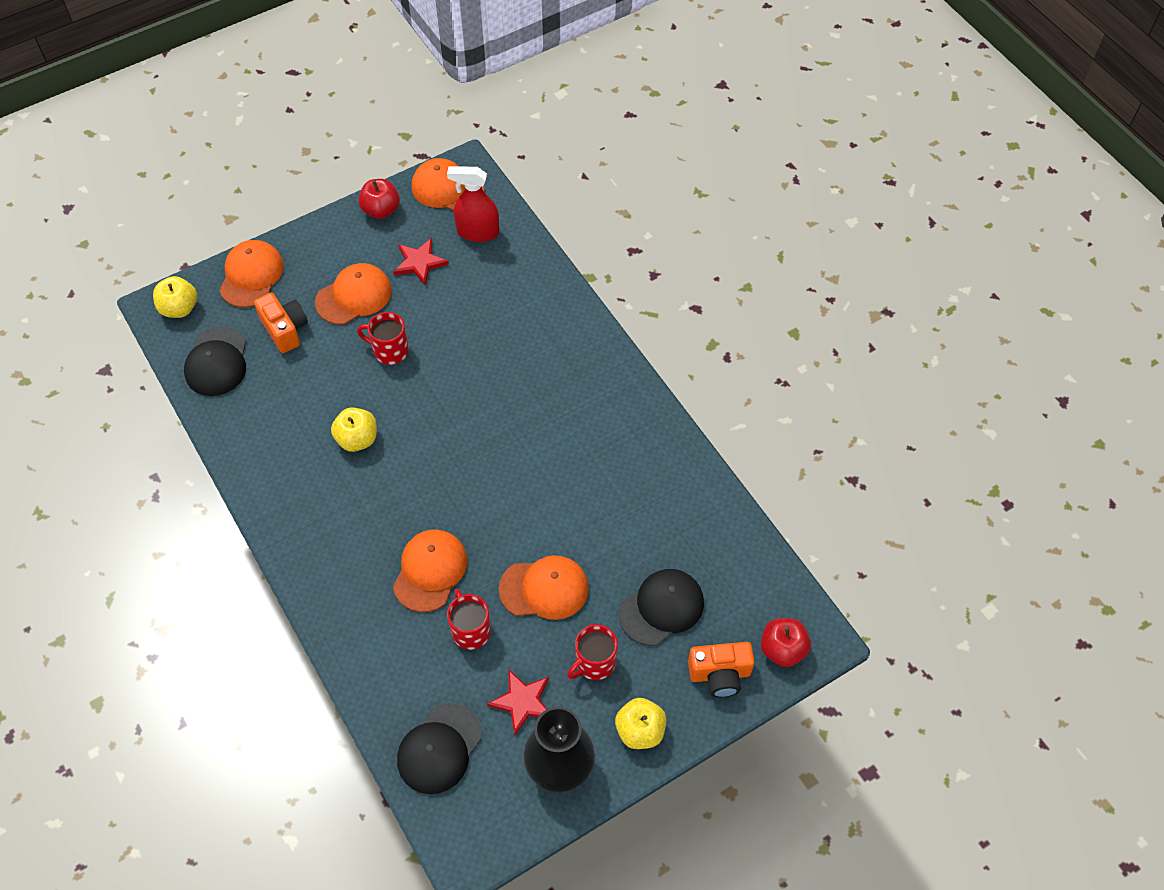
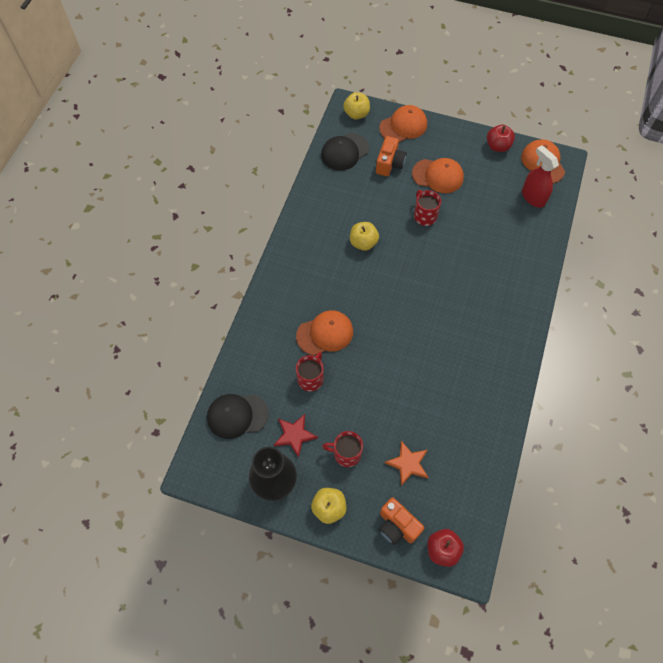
camera: 50 degrees right, 5 degrees up
red star [393,238,449,285] -> none
orange cap [499,555,589,620] -> none
black cap [619,569,704,646] -> orange star [385,441,428,486]

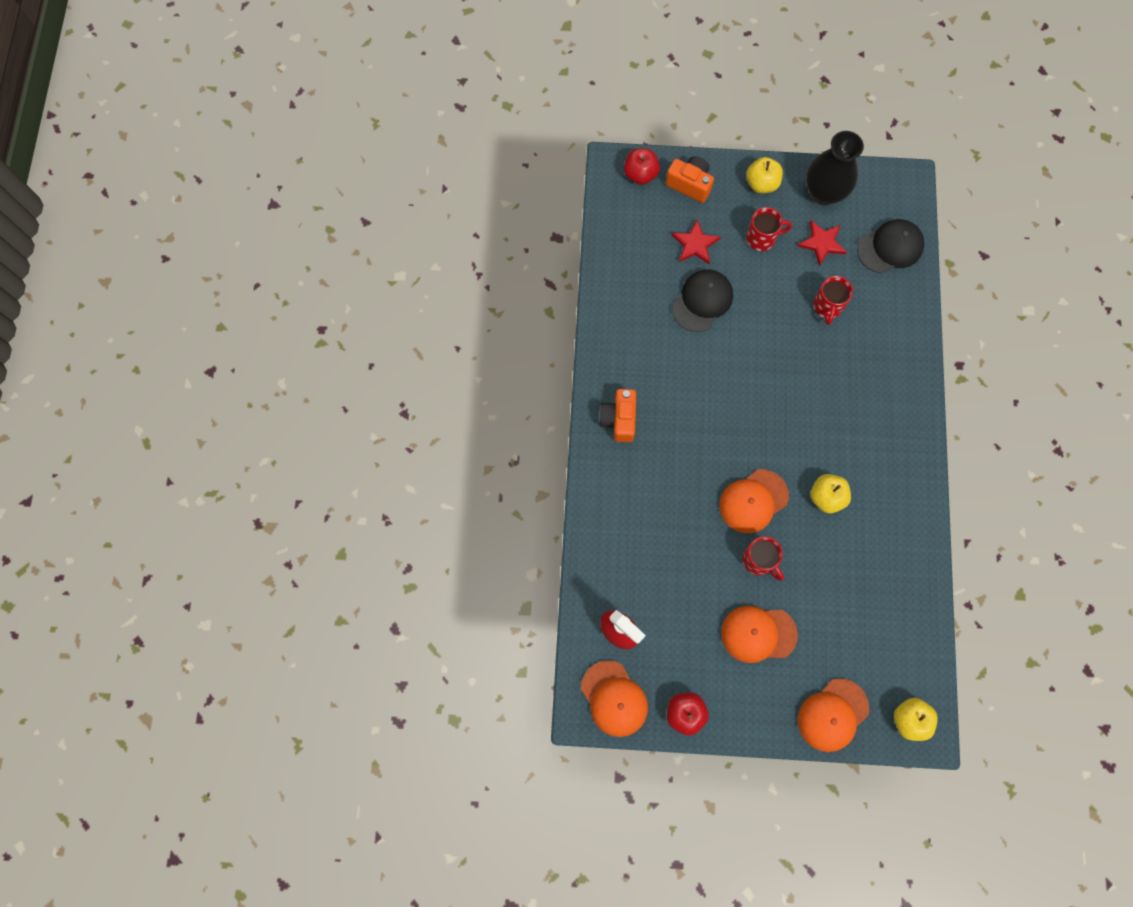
camera: 165 degrees right, 10 degrees up
orange cap [296,310,353,355] -> orange cap moved to [719,469,789,533]
black cap [321,133,369,170] -> black cap moved to [672,270,733,332]
orange camera [376,136,406,176] -> orange camera moved to [599,389,636,442]
orange star [385,441,428,486] -> red star [672,219,720,264]

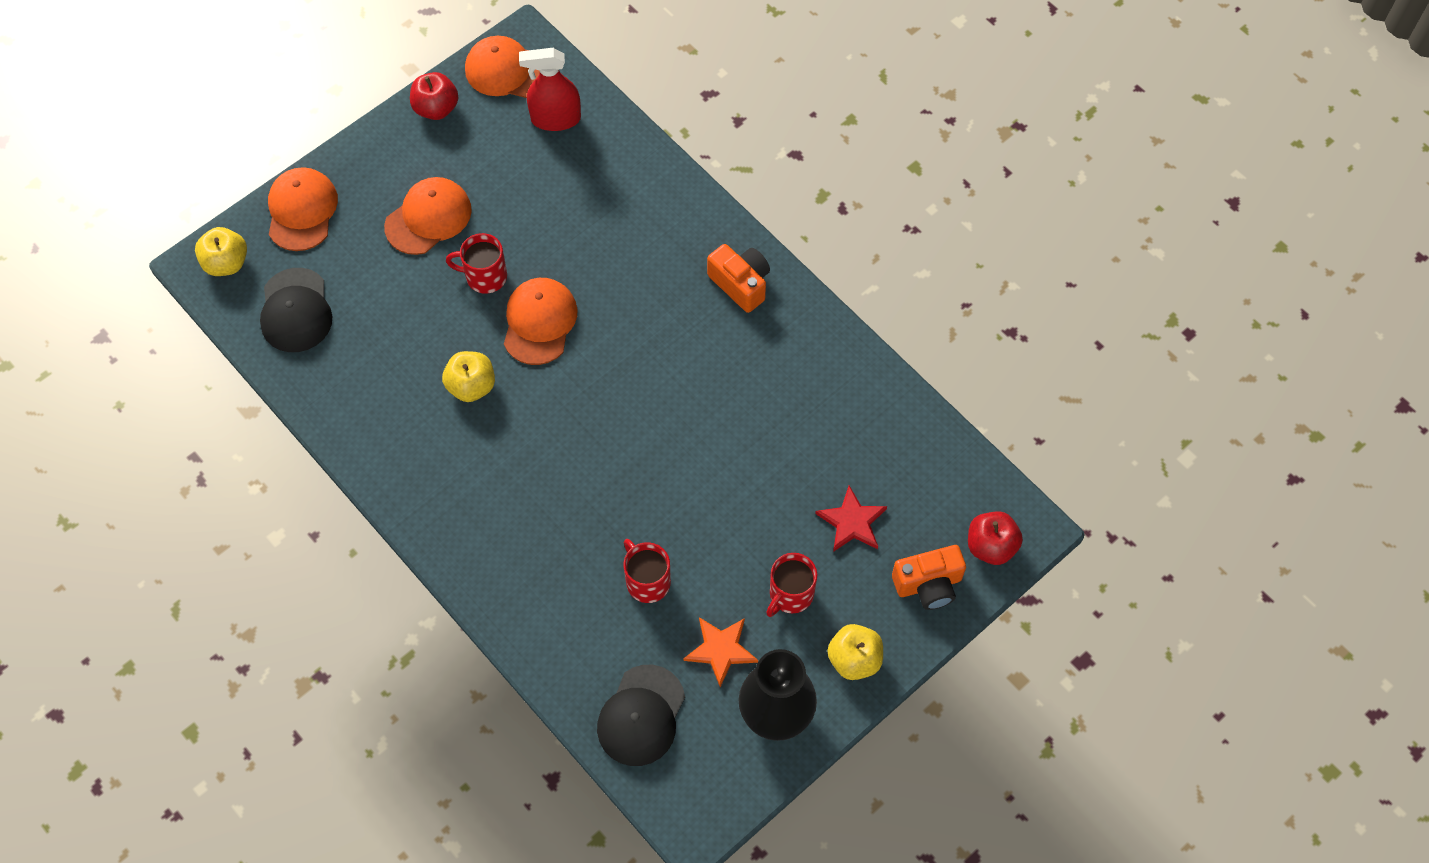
camera: 135 degrees right, 10 degrees down
black cap [672,270,733,332] -> black cap moved to [260,268,332,352]
red star [797,220,847,266] -> orange star [684,617,758,687]

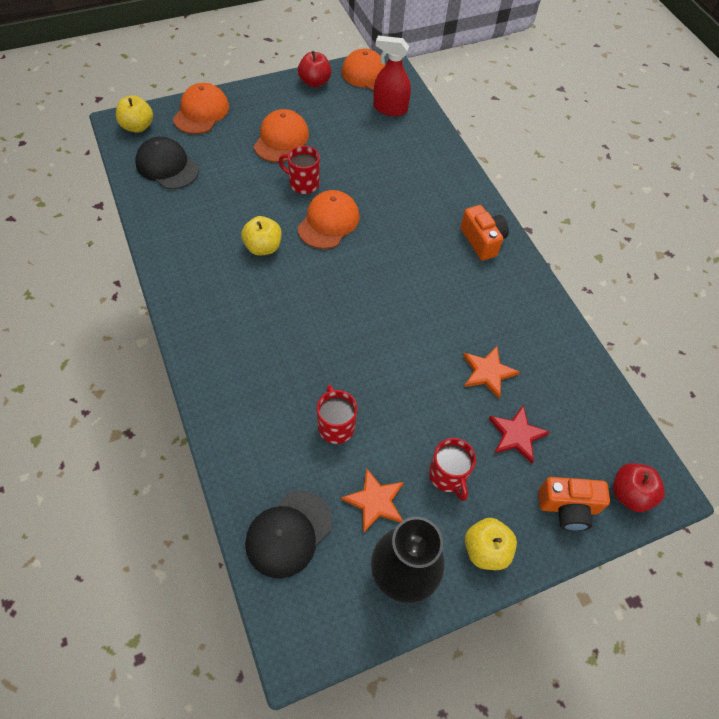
camera: 15 degrees right, 5 degrees down
black cap [260,268,332,352] -> black cap turned 120 degrees clockwise [135,136,199,189]
orange cap [384,177,472,255] -> orange cap turned 45 degrees counterclockwise [254,109,309,162]
red mug [766,553,817,617] -> red mug turned 75 degrees counterclockwise [429,438,476,501]
none -> orange star [463,346,520,399]

